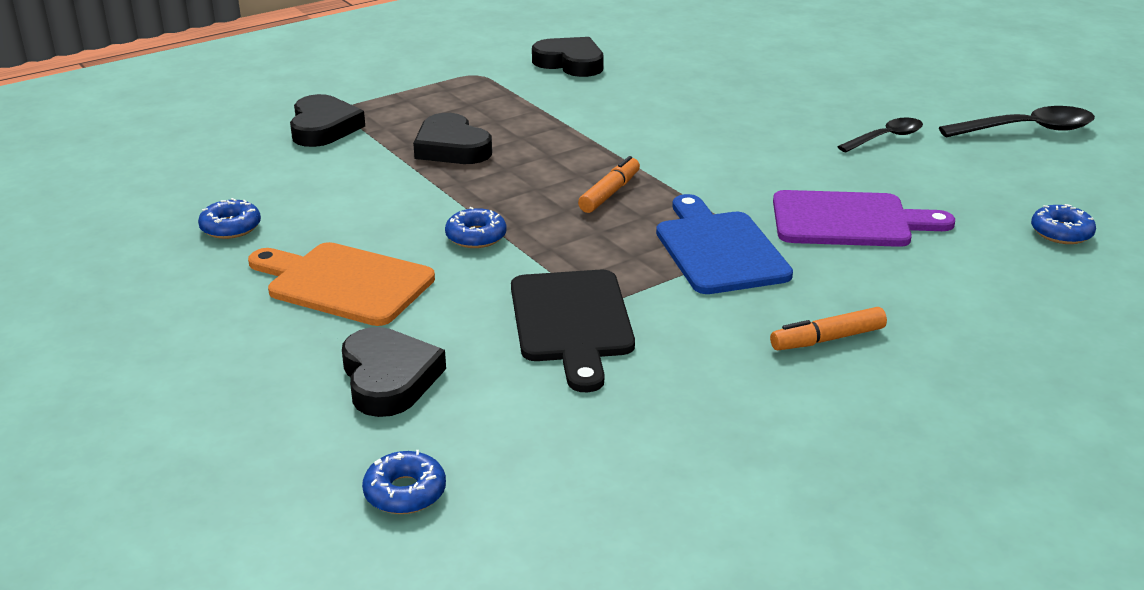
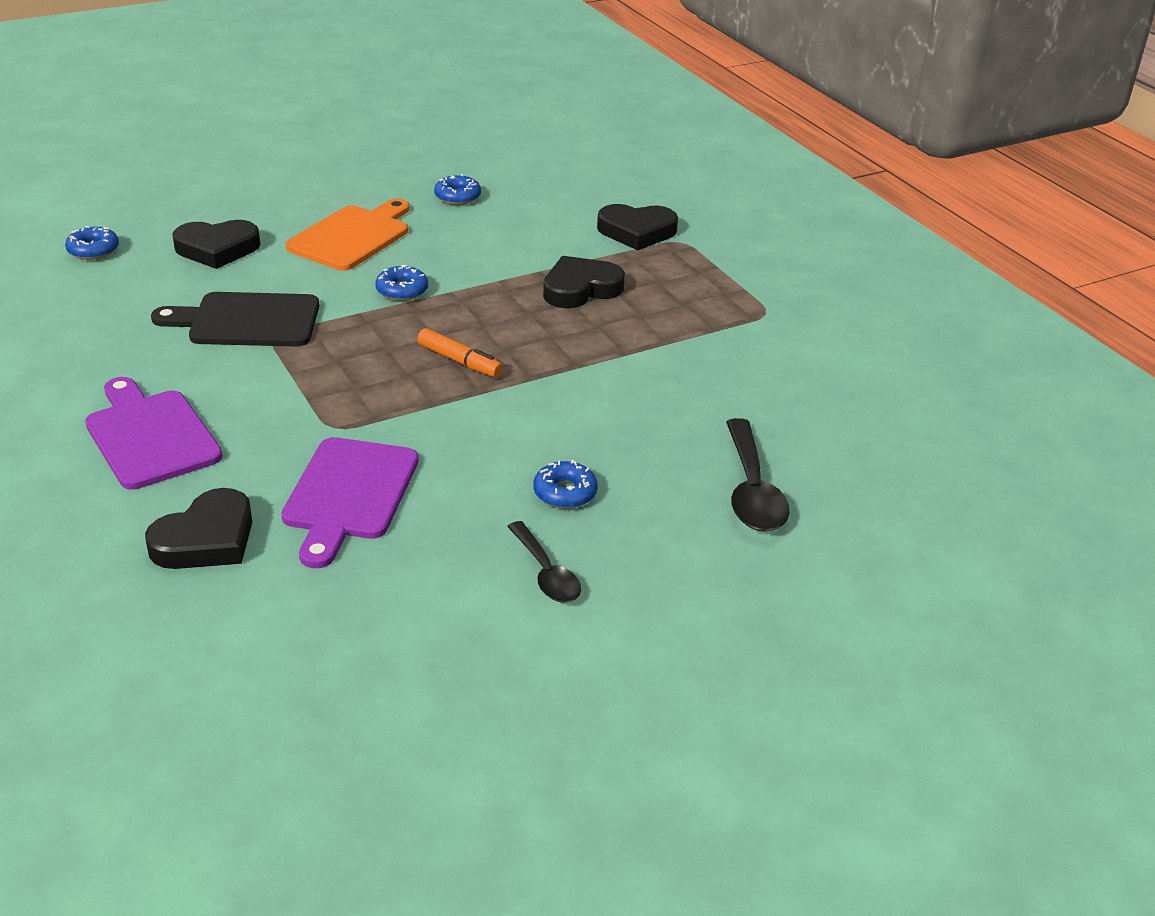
camera: 95 degrees right, 5 degrees up
black heart [532,37,604,77] -> black heart moved to [145,488,252,569]
blue cutting board [656,194,793,294] -> none
orange marker [770,307,887,350] -> purple cutting board [85,377,223,490]
black spoon [939,106,1095,137] -> black spoon moved to [726,418,790,532]
blue donut [1031,204,1096,244] -> blue donut moved to [533,460,598,509]

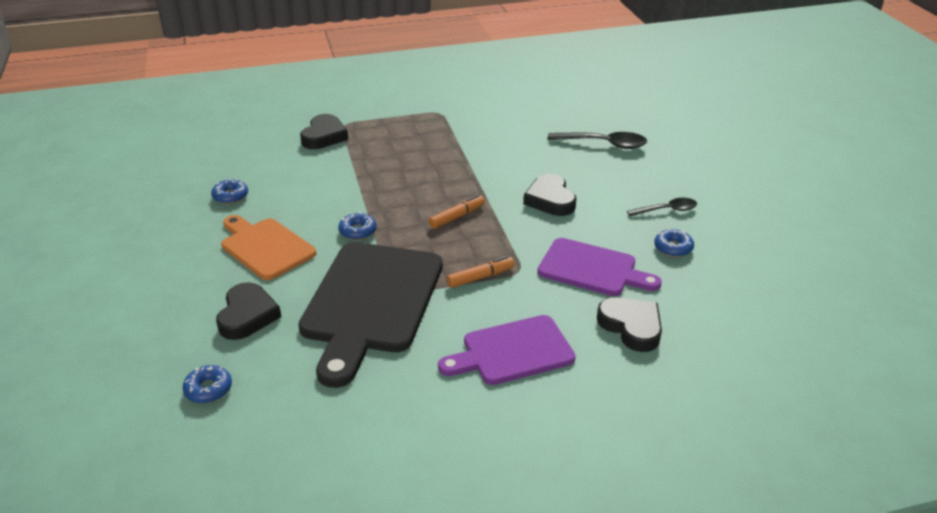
camera: 75 degrees left, 0 degrees up
black cutting board [151,292,319,347] -> black cutting board [298,242,443,388], size x1.64
blue donut [533,460,598,509] -> blue donut moved to [654,228,694,257]
black heart [543,256,625,308] -> black heart moved to [523,174,576,216]
none -> orange marker [447,256,515,288]

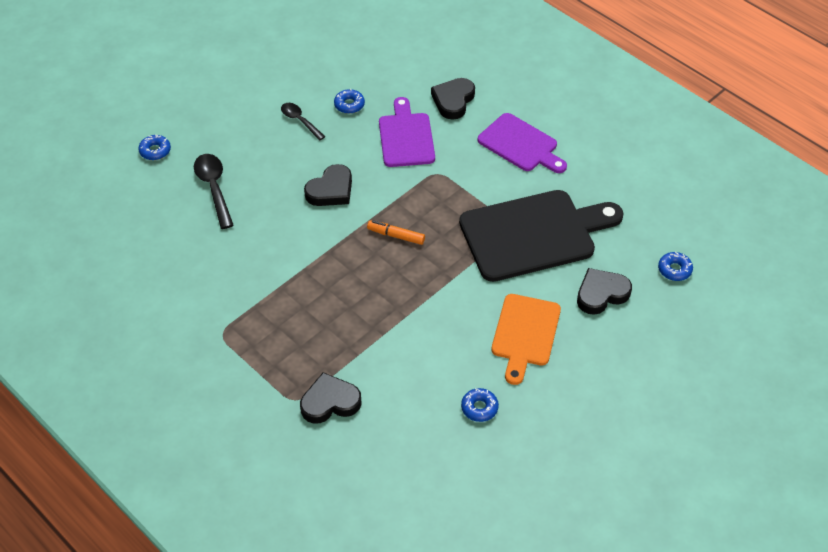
camera: 120 degrees left, 15 degrees up
blue donut [338,212,377,240] -> blue donut moved to [138,135,171,160]
orange marker [447,256,515,288] -> none

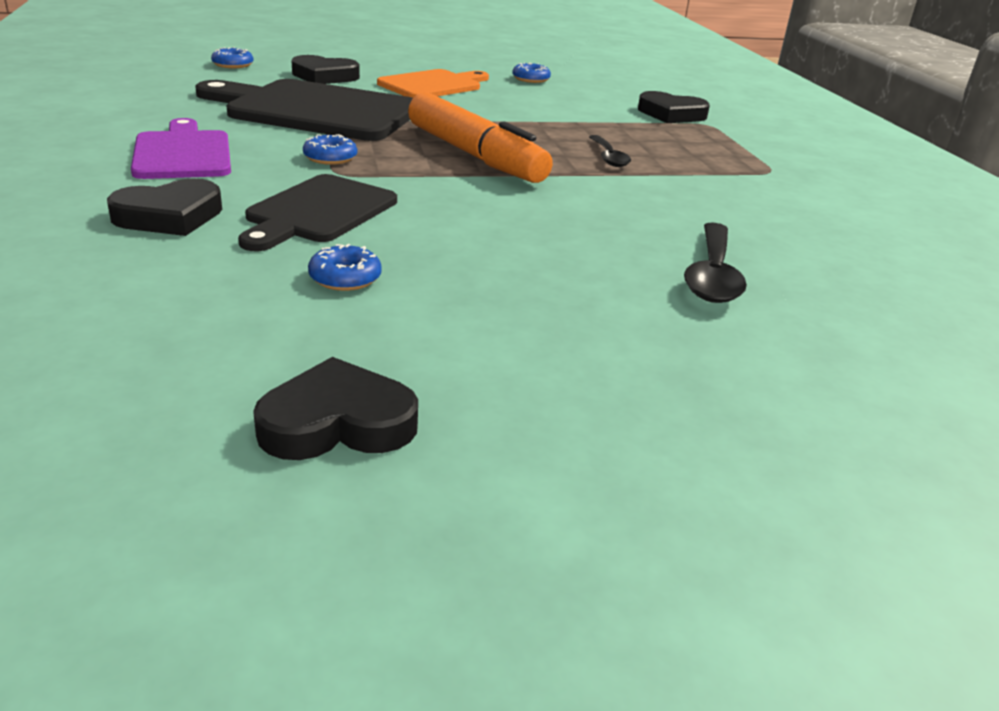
camera: 150 degrees left, 20 degrees down
blue donut [138,135,171,160] -> blue donut moved to [303,134,357,165]
black spoon [281,103,326,141] -> black spoon moved to [589,135,631,167]
black heart [304,164,352,206] -> black heart moved to [253,357,418,460]
orange marker [367,220,425,245] -> orange marker [408,92,553,183], size x2.22
purple cutting board [379,97,435,167] -> black cutting board [238,174,397,251]

